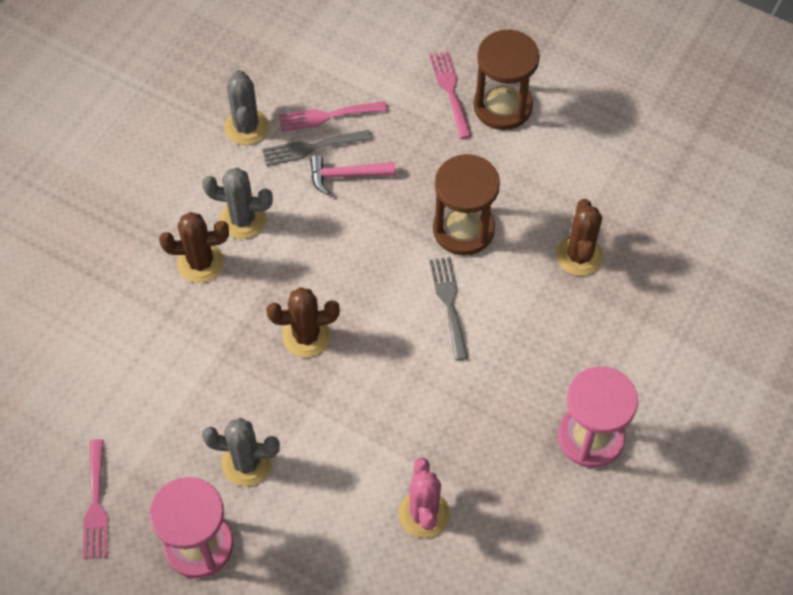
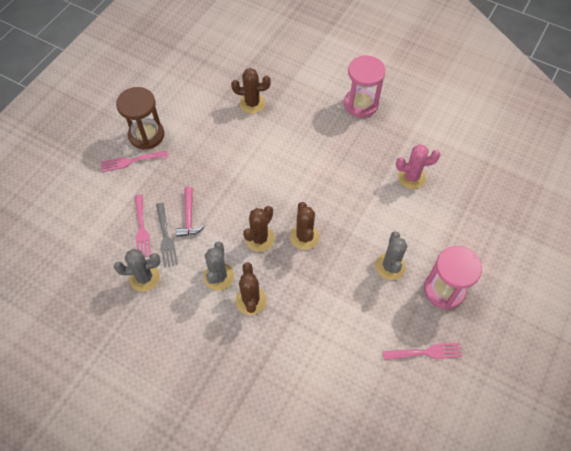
camera: 90 degrees left, 0 degrees up
grey fork [430,257,468,360] -> none
brown hourglass [433,154,500,256] -> none
none -> brown cactus [243,206,275,252]

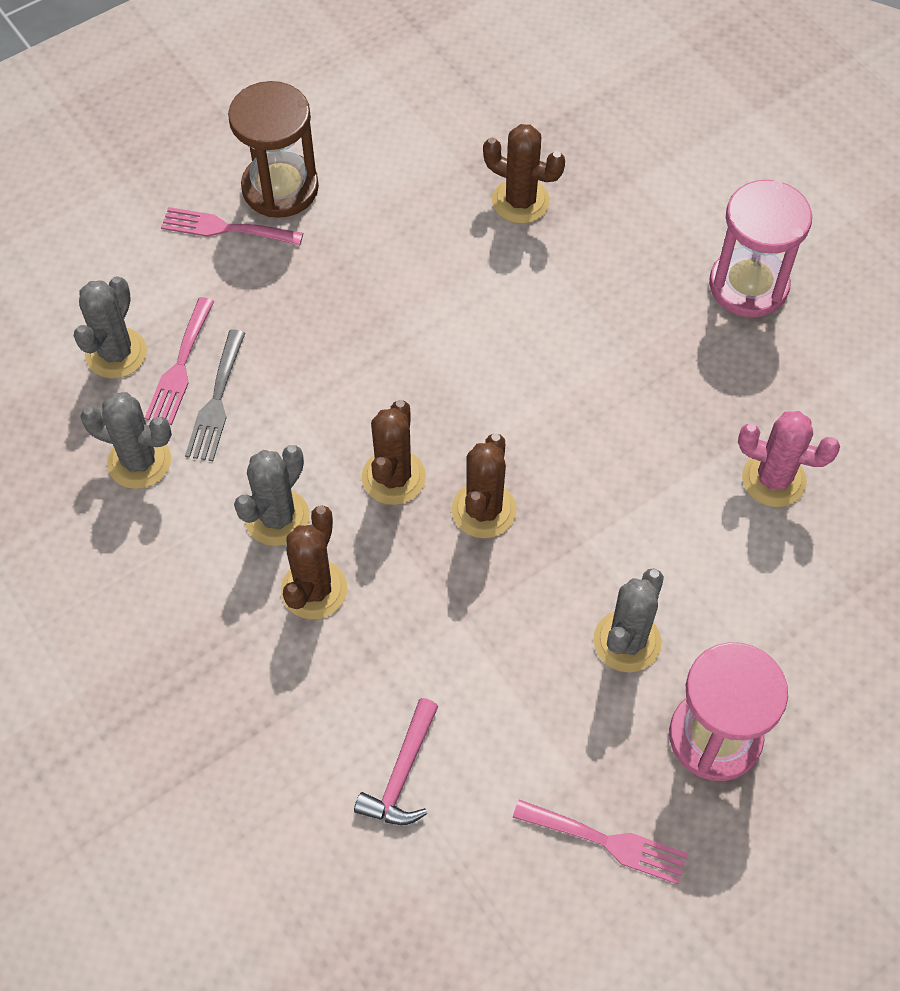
camera: 25 degrees right, 0 degrees up
pink hammer [176,187,205,237] -> pink hammer moved to [354,698,439,825]
brown cactus [243,206,275,252] -> brown cactus turned 45 degrees counterclockwise [362,400,426,505]
none -> grey cactus [74,276,147,379]

